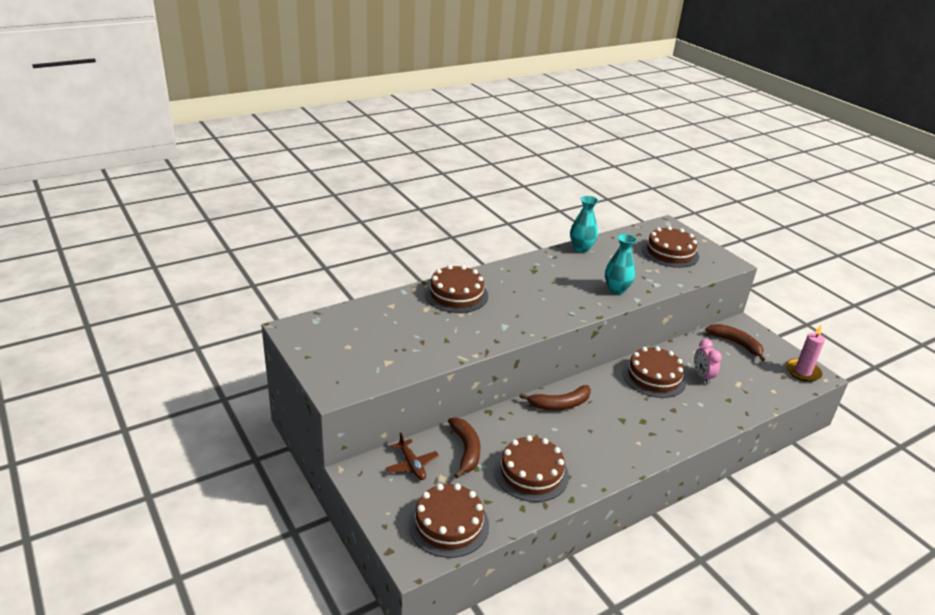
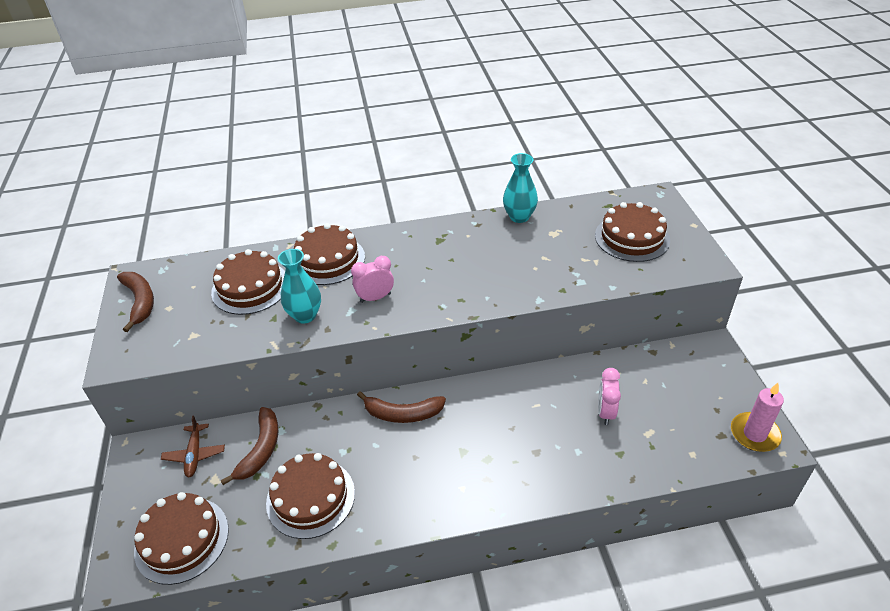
camera: 25 degrees right, 10 degrees up
turquoise vase [605,234,637,294] -> turquoise vase moved to [278,249,321,324]
brown cake [622,346,686,398] -> brown cake moved to [211,249,285,315]
brown banana [705,324,765,361] -> brown banana moved to [117,272,154,332]
none -> pink clock [351,256,394,303]

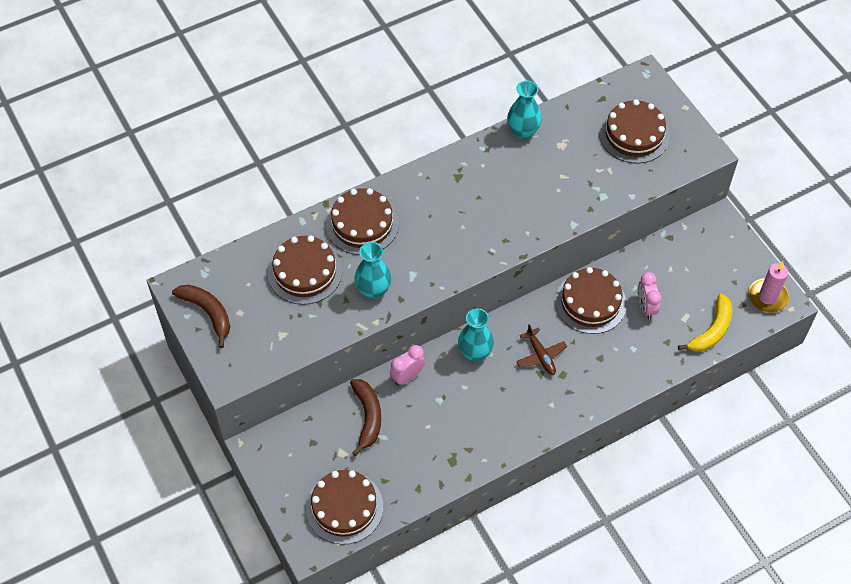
camera: 20 degrees left, 15 degrees up
brown plane [161,415,225,478] -> brown plane moved to [516,324,567,375]
brown cake [266,453,355,539] -> brown cake moved to [555,267,627,334]
pink clock [351,256,394,303] -> pink clock moved to [390,345,425,386]
brown banana [357,391,446,423] -> turquoise vase [458,308,494,361]
none -> yellow banana [678,293,732,352]

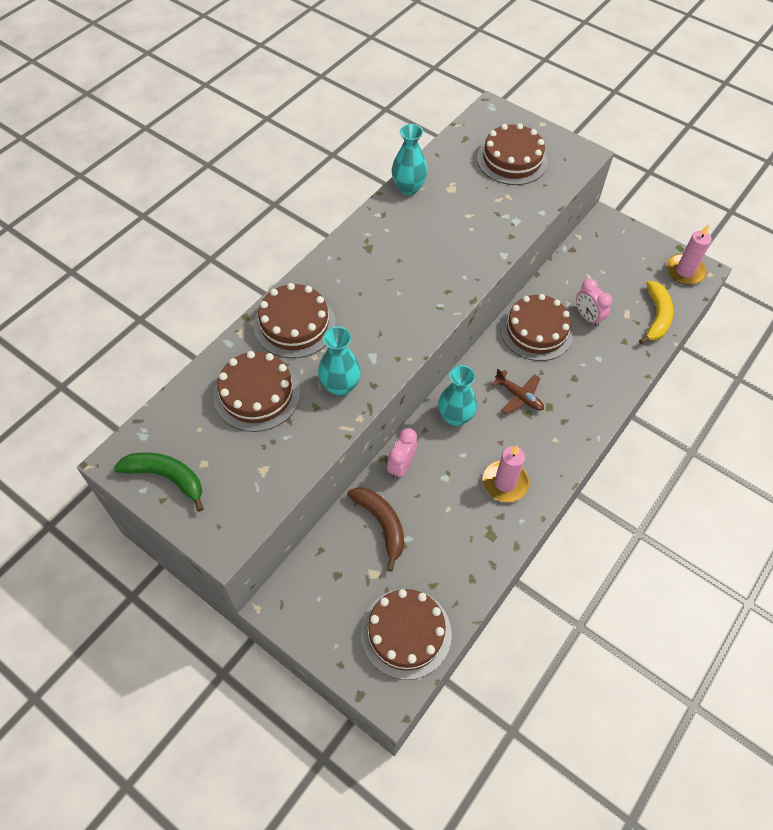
camera: 25 degrees left, 0 degrees up
brown banana [172,285,230,348] -> green banana [114,452,204,512]
none -> pink candle [482,445,529,502]

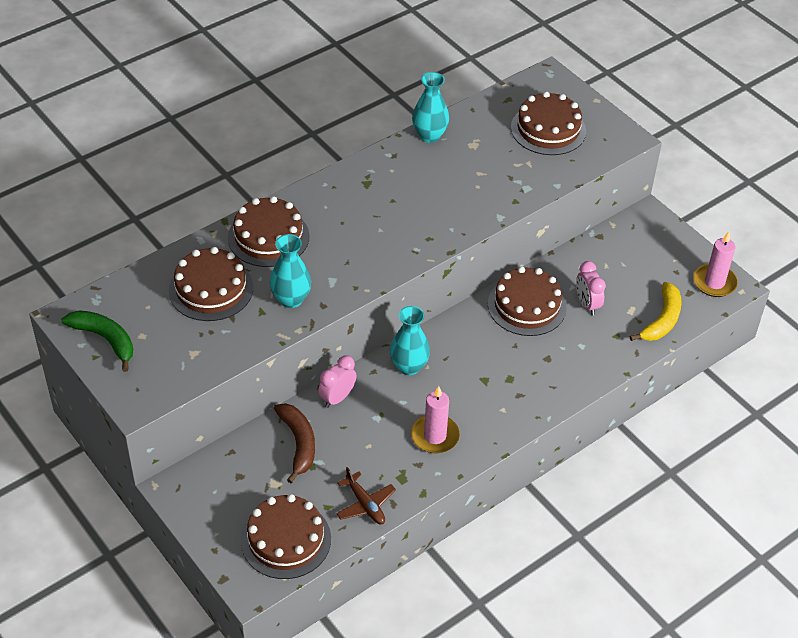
camera: 15 degrees right, 10 degrees down
brown plane [491,369,544,415] -> brown plane moved to [336,467,396,524]

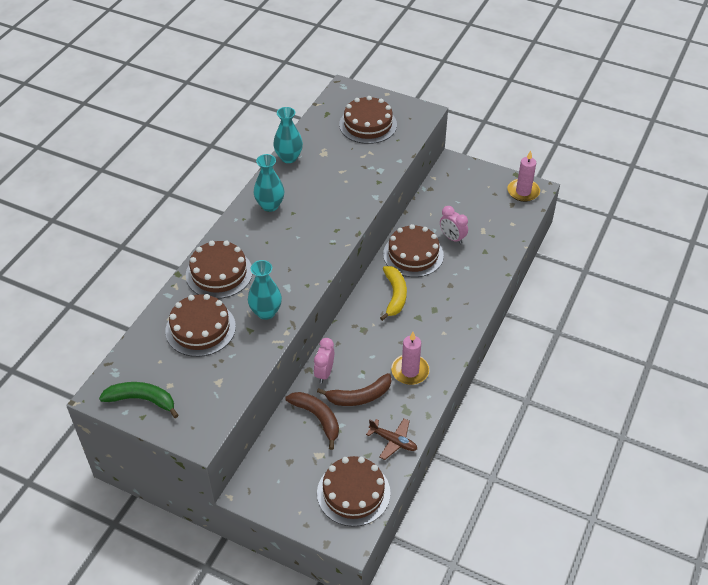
camera: 25 degrees left, 0 degrees up
turquoise vase [390,306,430,375] -> turquoise vase moved to [254,154,284,212]
yellow banana [630,282,682,341] -> yellow banana moved to [380,266,407,321]
none -> brown banana [317,373,391,406]

